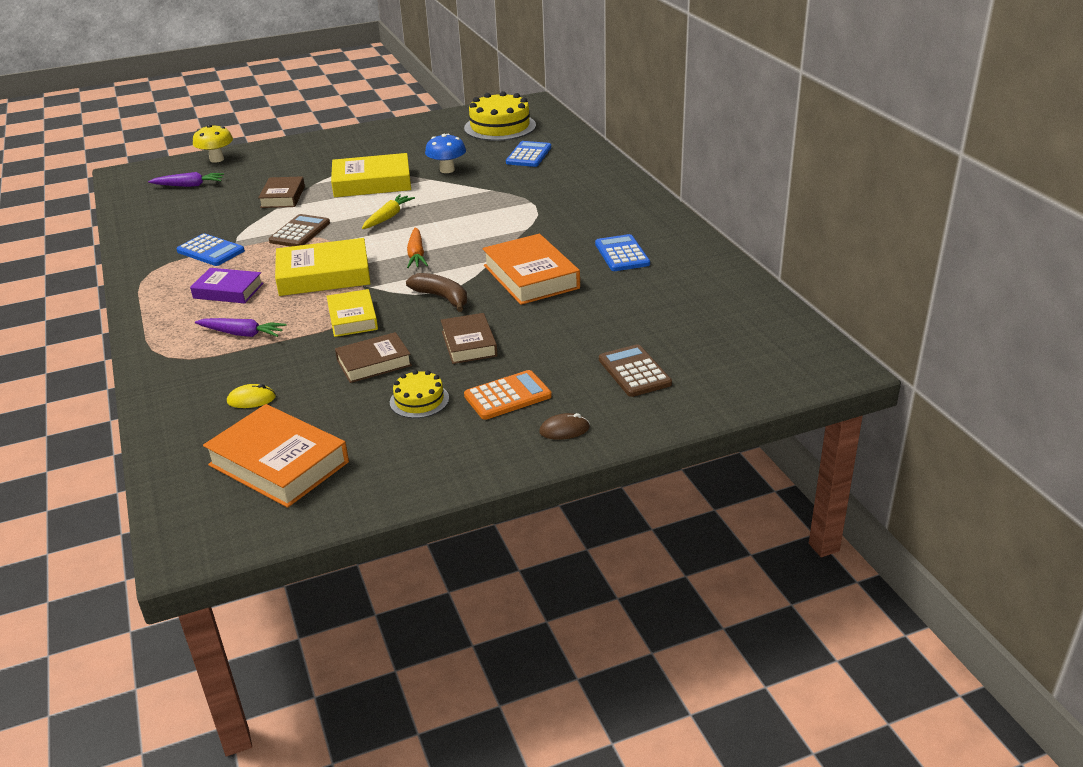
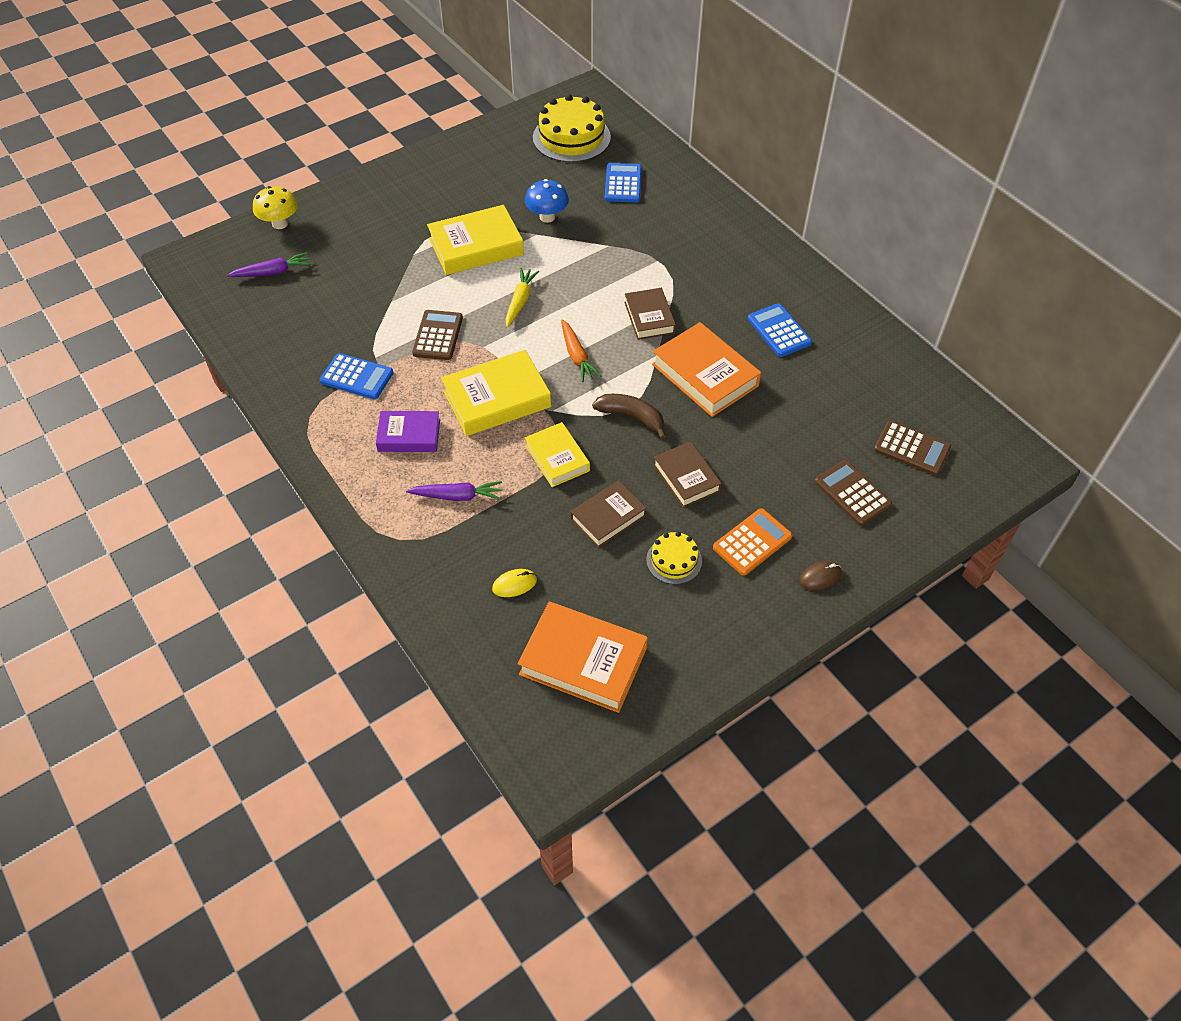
camera: 15 degrees left, 20 degrees up
brown book [258,176,305,208] -> brown book moved to [624,288,676,340]
none -> brown calculator [874,421,951,476]

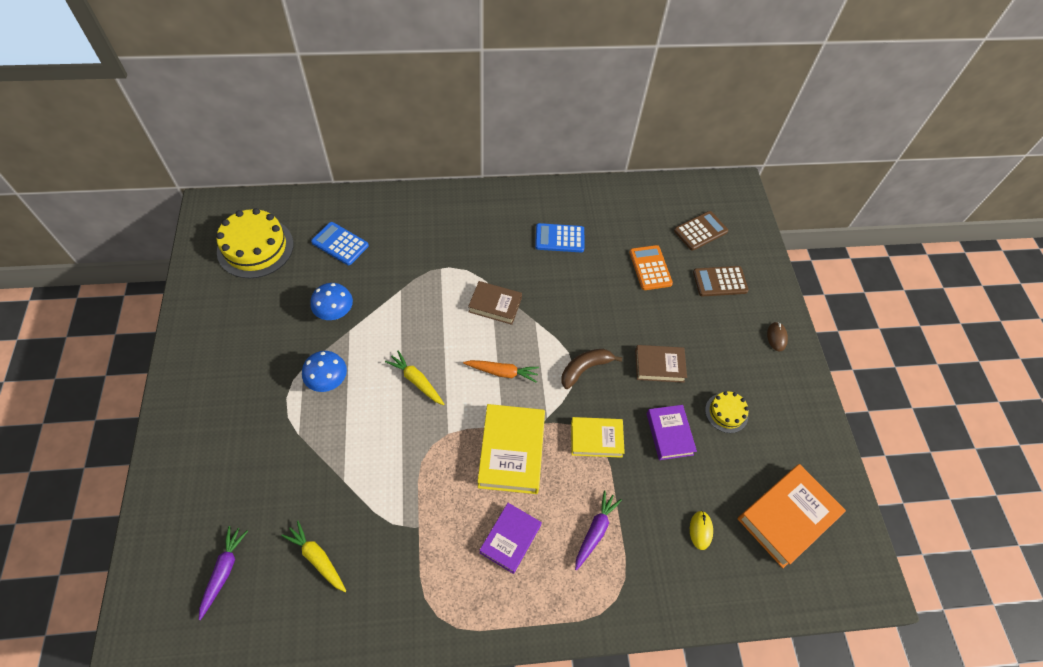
camera: 65 degrees left, 5 degrees up
yellow mushroom [253,186,298,229] -> none
blue calculator [320,353,393,399] -> none
brown calculator [412,310,463,360] -> none
yellow book [427,205,524,275] -> blue mushroom [302,351,347,392]
brown book [571,480,647,548] -> purple book [647,405,697,460]
orange book [652,322,761,417] -> none
orange calculator [713,508,792,576] -> orange calculator moved to [629,245,673,290]
none -> yellow carrot [281,521,346,592]

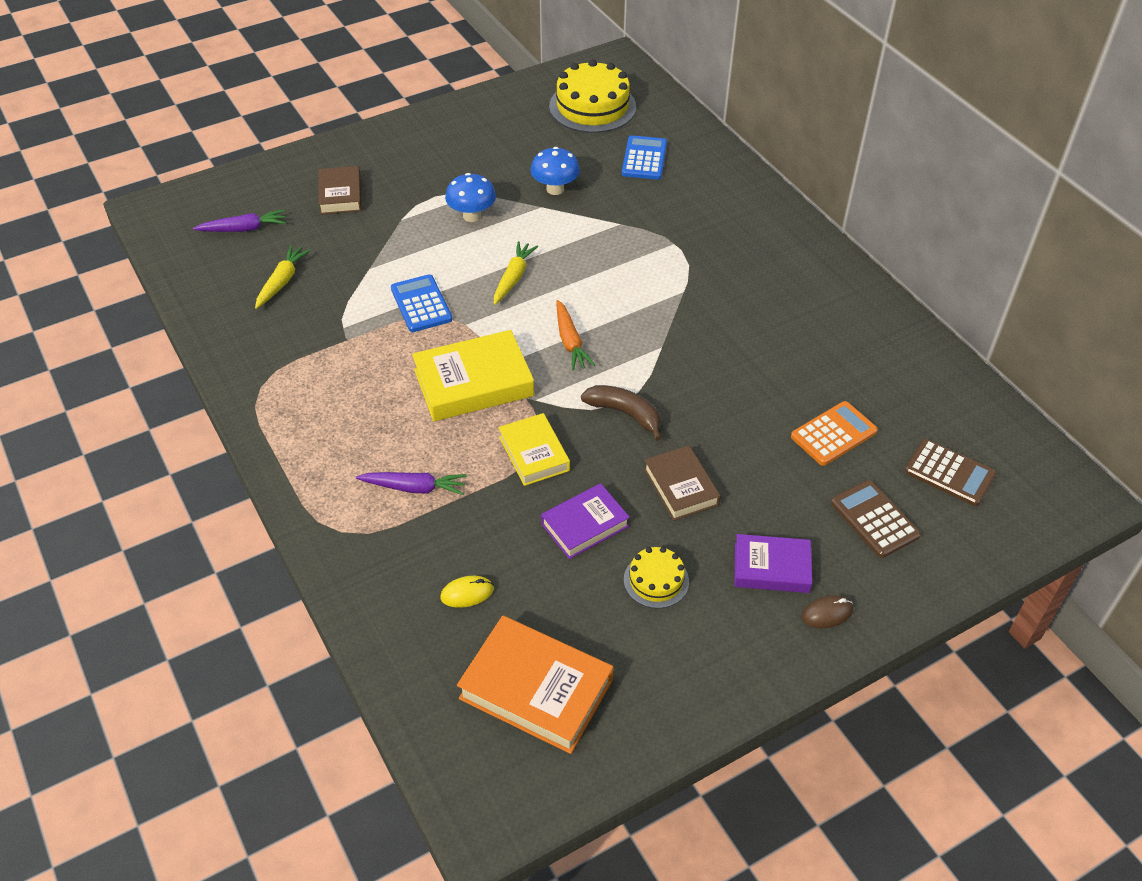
camera: 70 degrees right, 10 degrees down
brown book [468,281,522,325] -> brown book moved to [318,166,362,214]
purple book [479,503,542,574] -> purple book moved to [734,534,812,593]
blue calculator [535,223,584,252] -> blue calculator moved to [391,274,452,332]

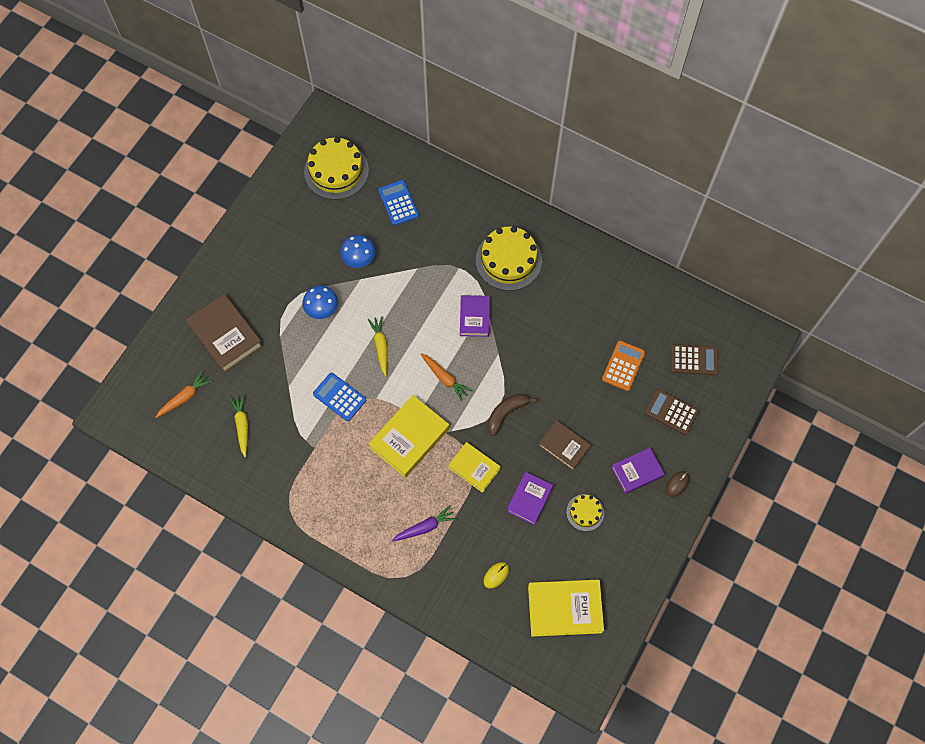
camera: 30 degrees left, 20 degrees up
purple carrot [193,210,286,232] -> orange carrot [156,371,212,418]
brown book [318,166,362,214] -> brown book [186,294,263,373], size x1.59
orange book [457,616,613,754] -> yellow book [528,580,604,637]
brown banana [581,385,662,441] -> brown banana turned 45 degrees counterclockwise [488,394,537,436]
none -> purple book [460,295,490,337]
none -> yellow cake [476,226,542,291]

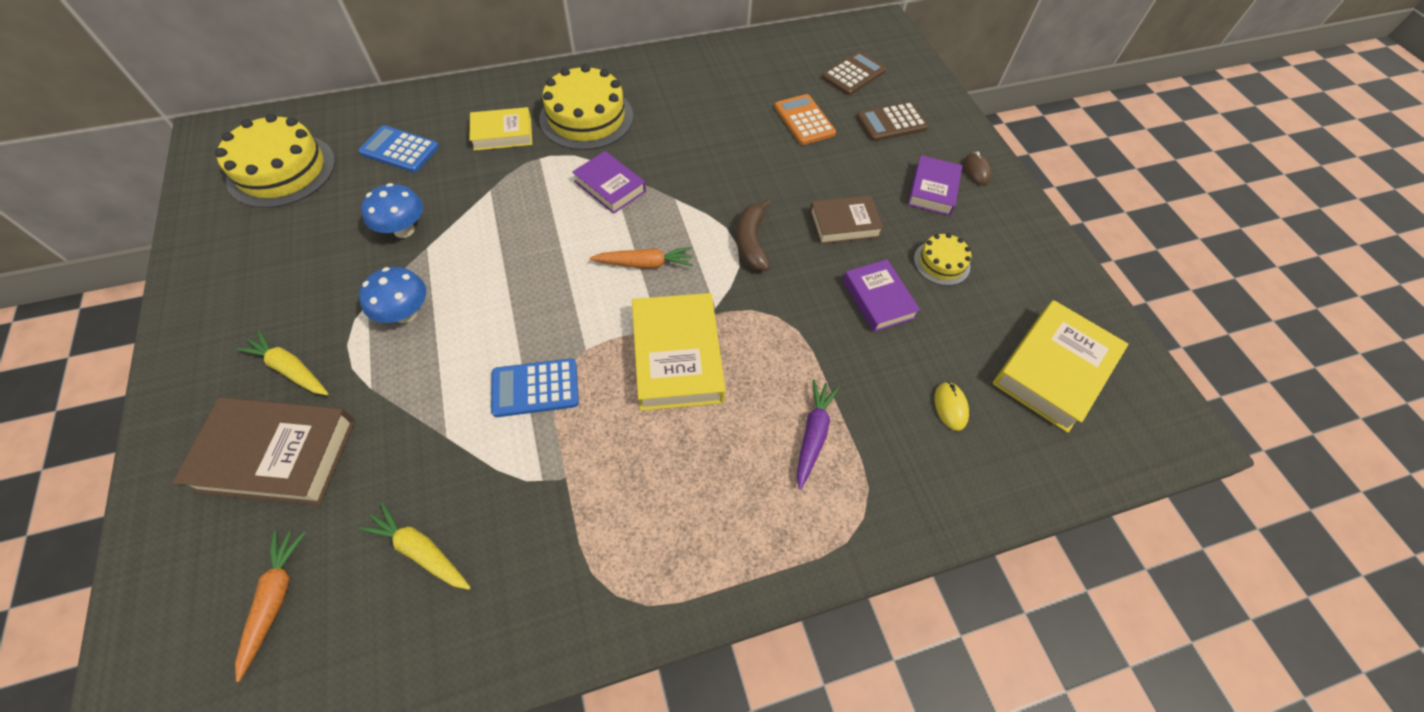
camera: 50 degrees left, 10 degrees down
yellow carrot [368,316,387,376] -> yellow carrot moved to [236,330,328,395]
yellow book [448,442,501,493] -> yellow book moved to [469,107,532,151]

